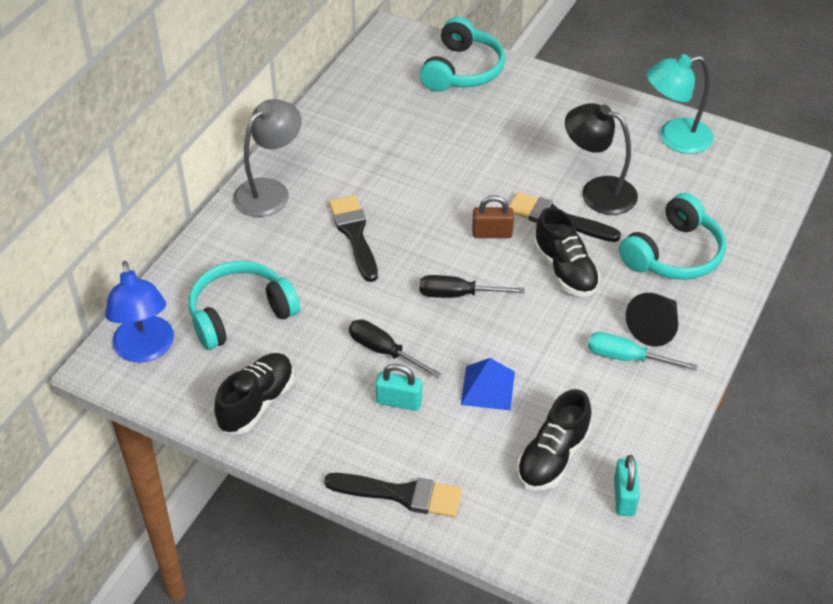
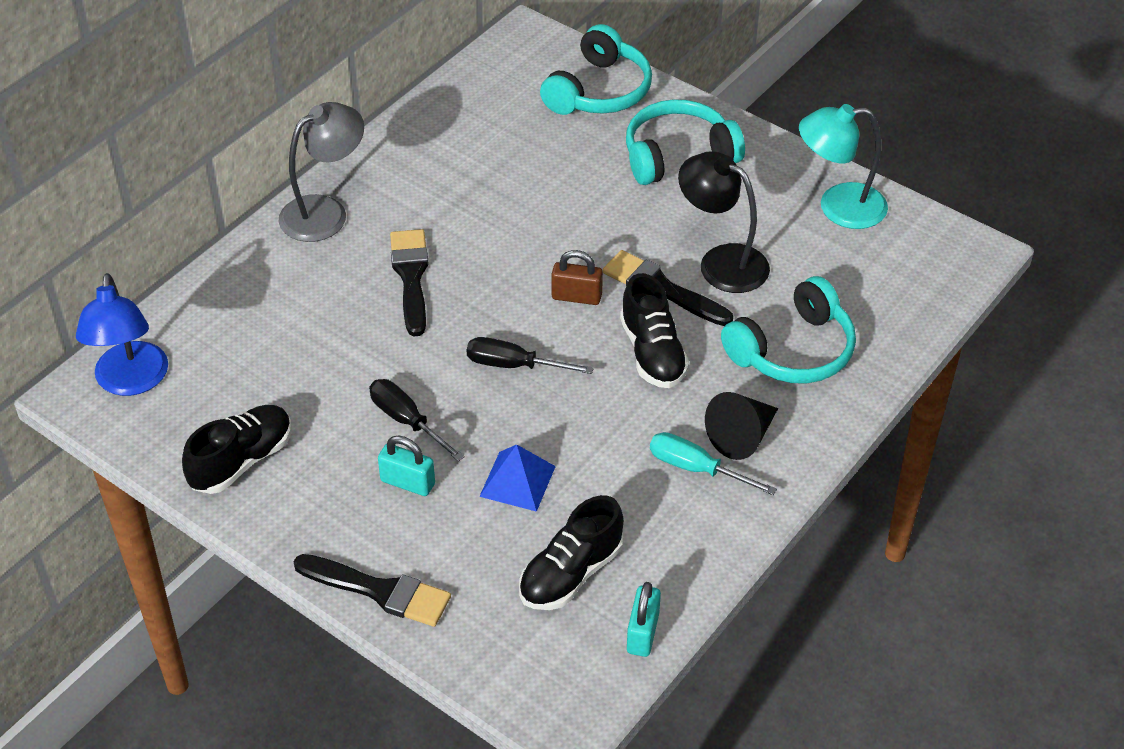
camera: 10 degrees right, 0 degrees up
turquoise headphones [189,261,300,350] -> turquoise headphones moved to [626,99,745,185]

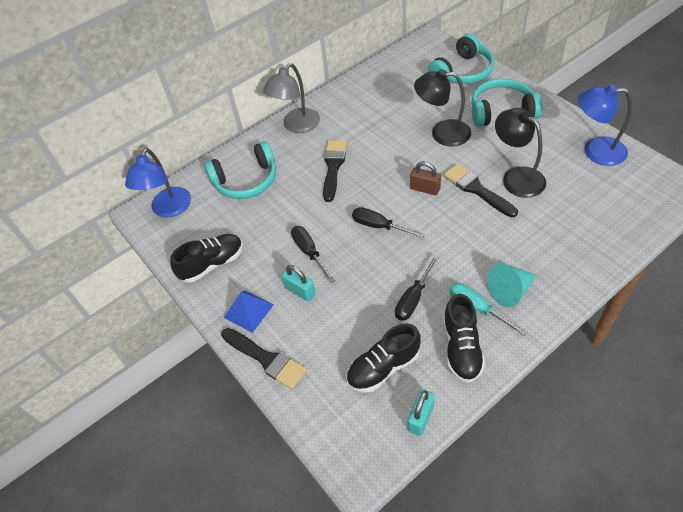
camera: 20 degrees right, 5 degrees up
grey lamp [279,102,364,242] -> grey lamp turned 150 degrees clockwise [263,63,320,133]
blue pyramid [479,444,556,512] -> blue pyramid moved to [223,291,273,333]
black shoe [620,273,689,388] -> black shoe moved to [443,294,485,383]
black cone [705,392,778,460] -> turquoise cone [487,263,537,307]
turquoise headphones [721,276,856,384] -> turquoise headphones moved to [204,141,276,199]
turquoise lamp [799,104,888,229] -> blue lamp [578,85,632,166]
none -> black screwdriver [395,255,439,321]
none -> black lamp [414,69,471,147]

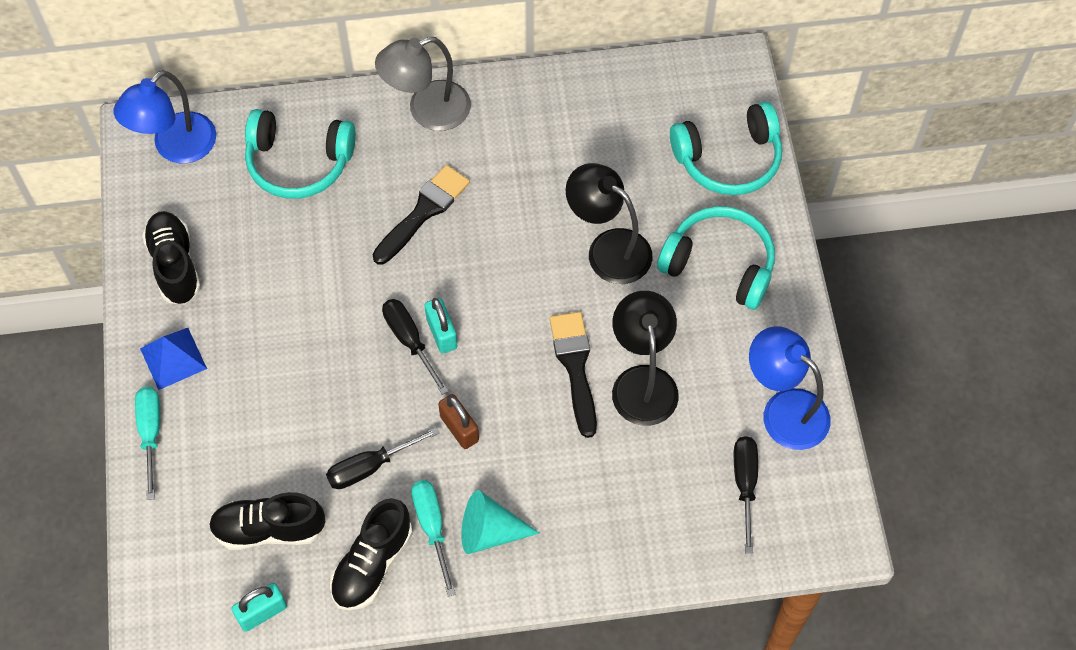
camera: 25 degrees right, 10 degrees up
black shoe [170,234,243,283] -> black shoe turned 105 degrees counterclockwise [142,211,201,305]
black brush [221,328,307,389] -> turquoise screwdriver [135,387,160,500]
turquoise padlock [282,265,316,302] -> turquoise padlock moved to [425,298,457,353]
black screwdriver [291,226,335,283] -> black screwdriver moved to [734,436,758,554]
brown padlock [410,161,441,195] -> brown padlock moved to [438,394,479,449]

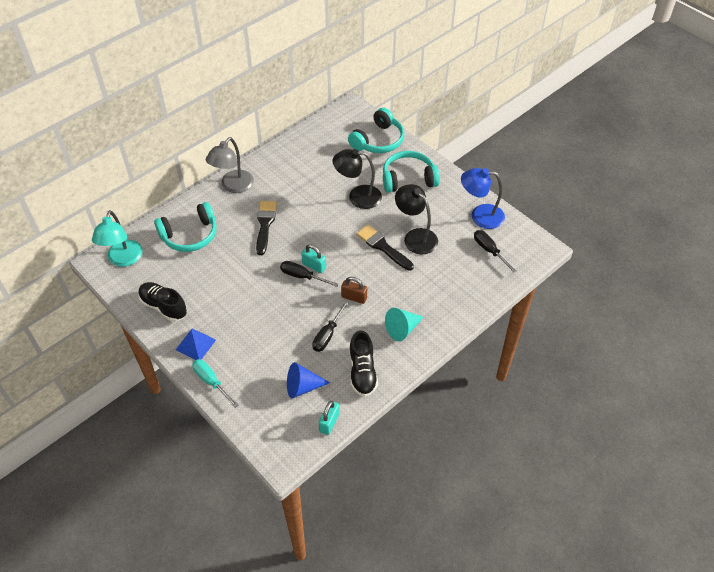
camera: 35 degrees left, 10 degrees down
blue lamp [113,70,216,163] -> turquoise lamp [92,210,142,267]
black shoe [209,492,325,550] -> blue cone [287,362,330,398]
turquoise screwdriver [411,480,456,597] -> none

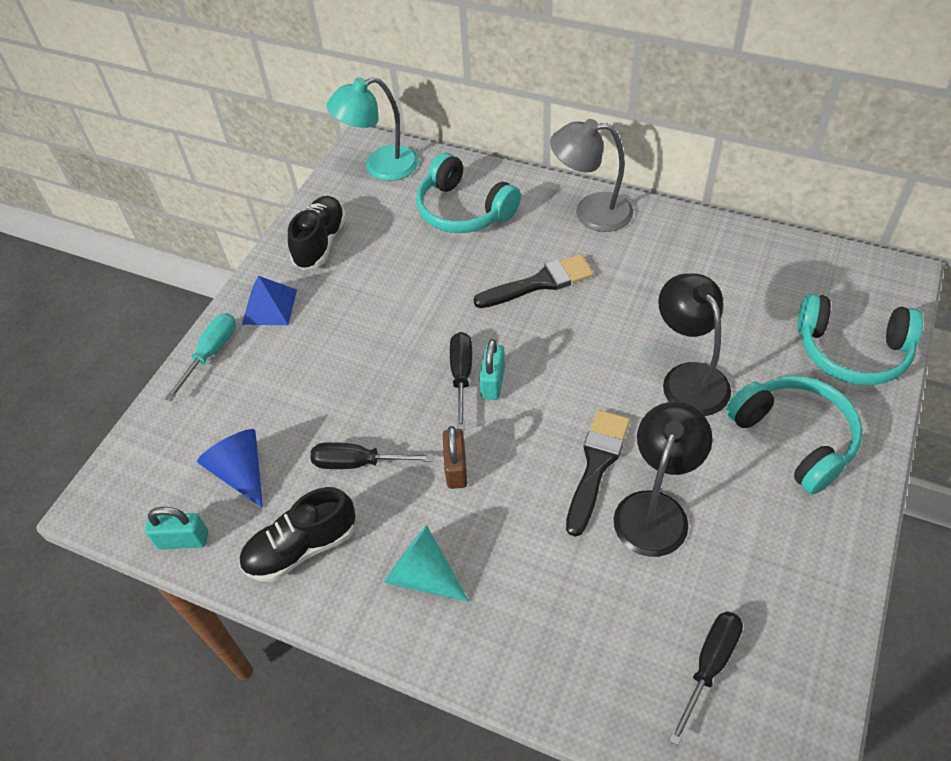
camera: 70 degrees right, 0 degrees up
blue lamp [461,168,505,229] -> none

